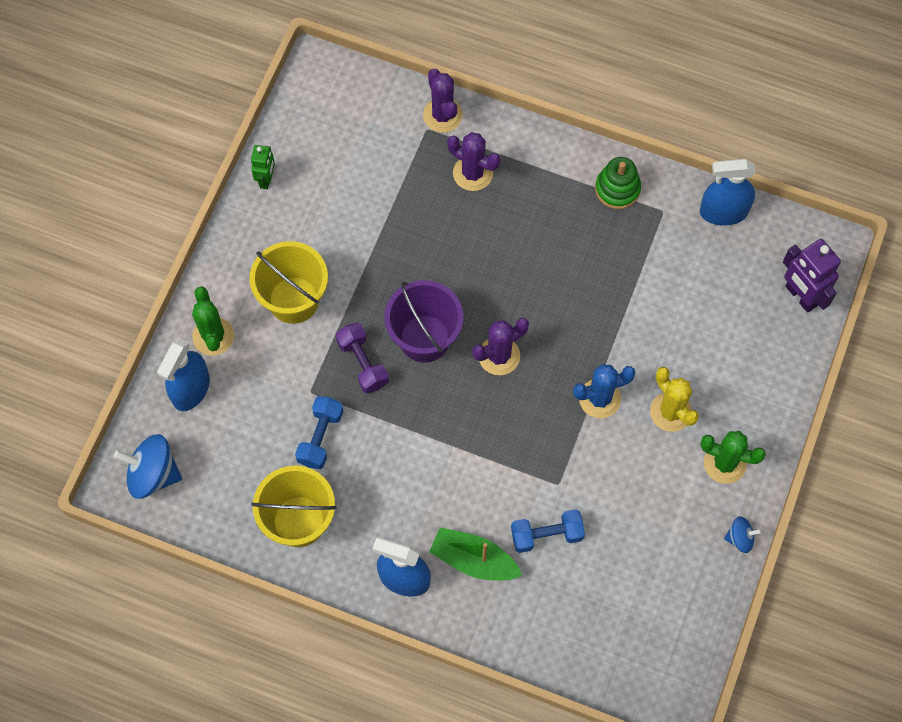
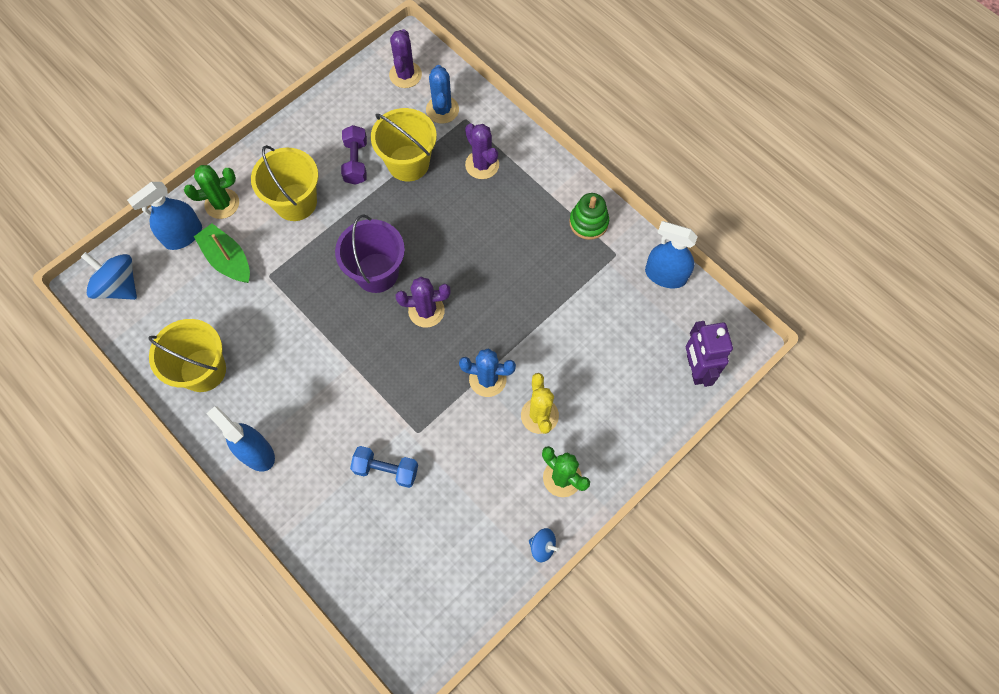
camera: 25 degrees right, 0 degrees up
green cactus [192,287,234,356] -> green cactus turned 60 degrees clockwise [184,165,239,219]
green robot [251,145,275,189] -> none
blue dumbbell [295,396,344,469] -> none
purple dumbbell [336,323,389,393] -> purple dumbbell moved to [341,125,367,185]
purple cactus [423,69,463,133] -> purple cactus moved to [389,29,422,88]
green boat [429,527,522,581] -> green boat moved to [194,223,250,283]
none -> yellow bucket [371,108,437,182]
none -> blue cactus [426,65,459,124]

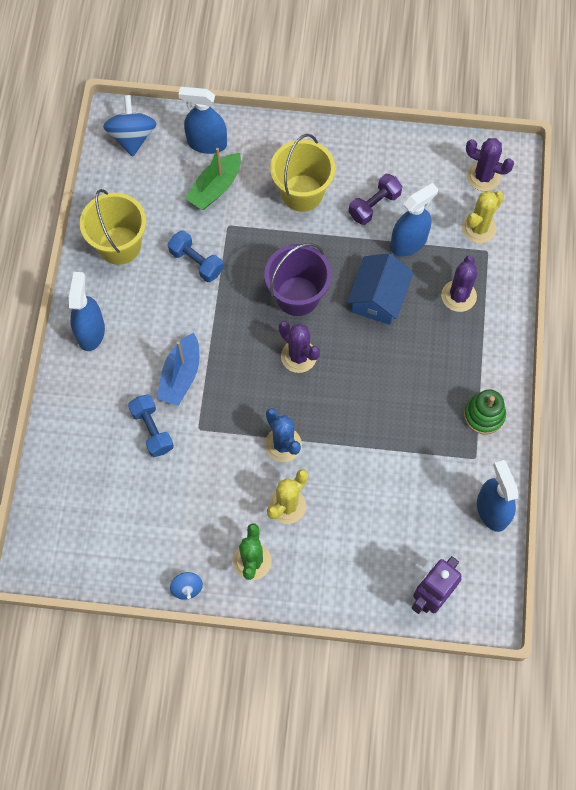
camera: 50 degrees right, 0 degrees up
green cactus [184,165,239,219] -> none
green boat [194,223,250,283] -> green boat turned 150 degrees counterclockwise [185,148,241,210]
yellow bucket [371,108,437,182] -> blue spray bottle [391,183,438,257]
purple cactus [389,29,422,88] -> purple cactus turned 60 degrees clockwise [466,138,514,191]
blue cactus [426,65,459,124] -> yellow cactus [462,191,504,243]
none -> blue boat [157,333,199,406]
none -> blue dumbbell [168,231,223,282]
none -> blue house [347,253,413,325]

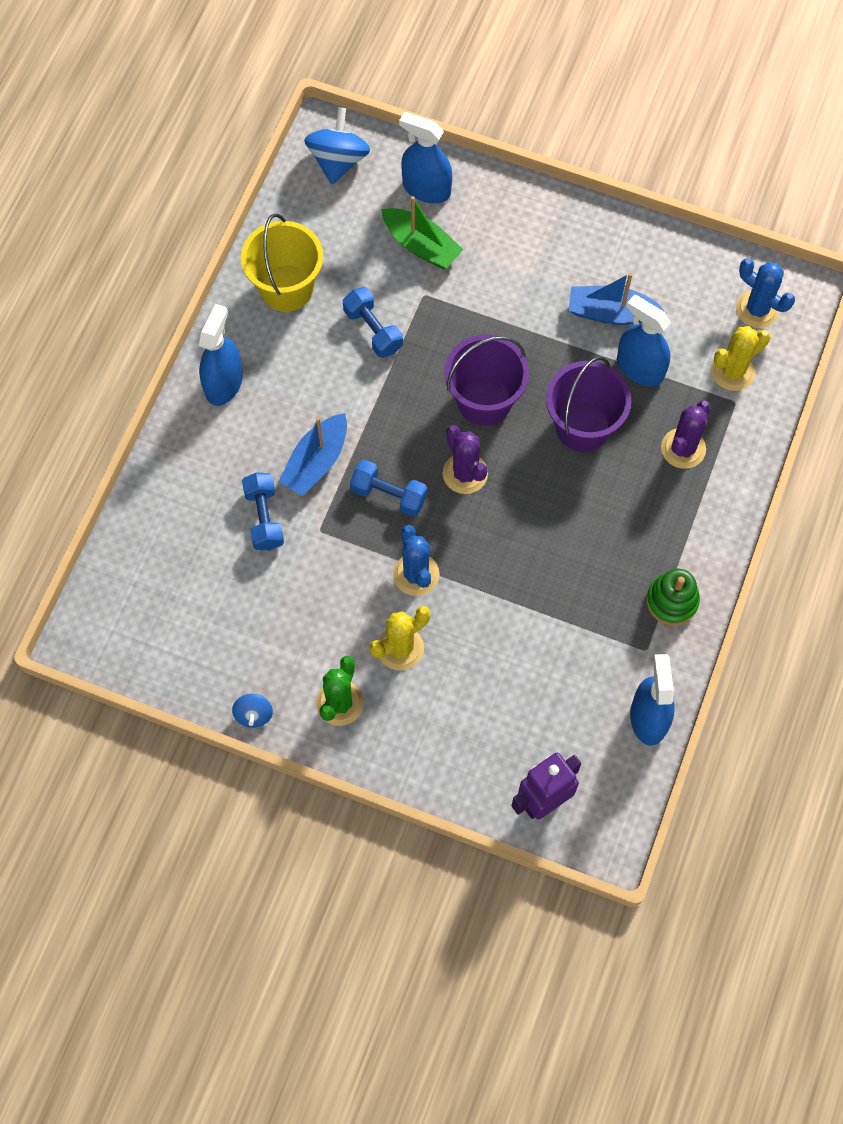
camera: 15 degrees right, 0 degrees up
green boat [185,148,241,210] -> green boat turned 105 degrees counterclockwise [381,196,463,269]
yellow bucket [270,134,335,212] -> none
blue house [347,253,413,325] -> purple bucket [546,356,631,452]
purple dumbbell [349,174,402,225] -> blue boat [568,273,664,325]
blue spray bottle [391,183,438,257] -> blue spray bottle turned 120 degrees counterclockwise [617,295,671,386]
purple cactus [466,138,514,191] -> blue cactus [736,258,795,328]
none -> blue dumbbell [350,460,427,517]

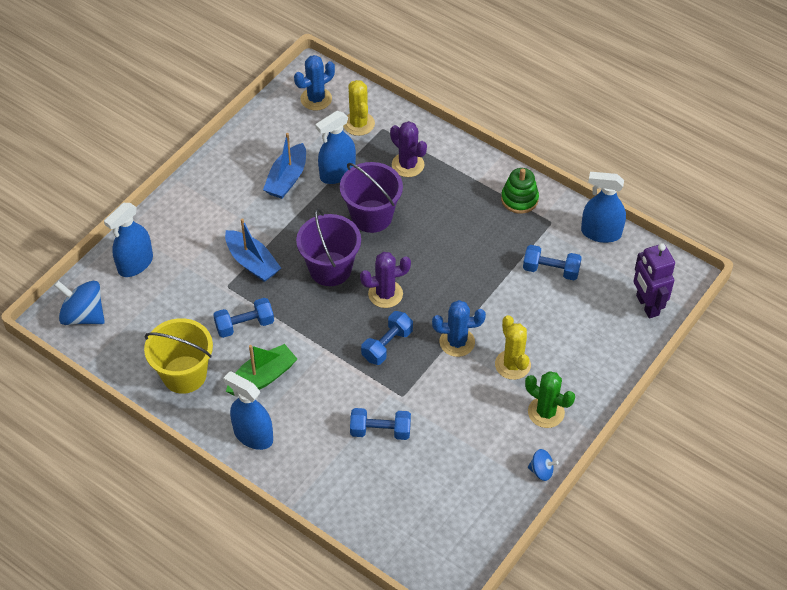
camera: 75 degrees left, 15 degrees down
blue boat [279,413,347,496] -> blue boat moved to [225,218,281,282]
green boat [381,196,463,269] -> green boat moved to [226,344,297,396]
none -> blue dumbbell [523,245,582,280]

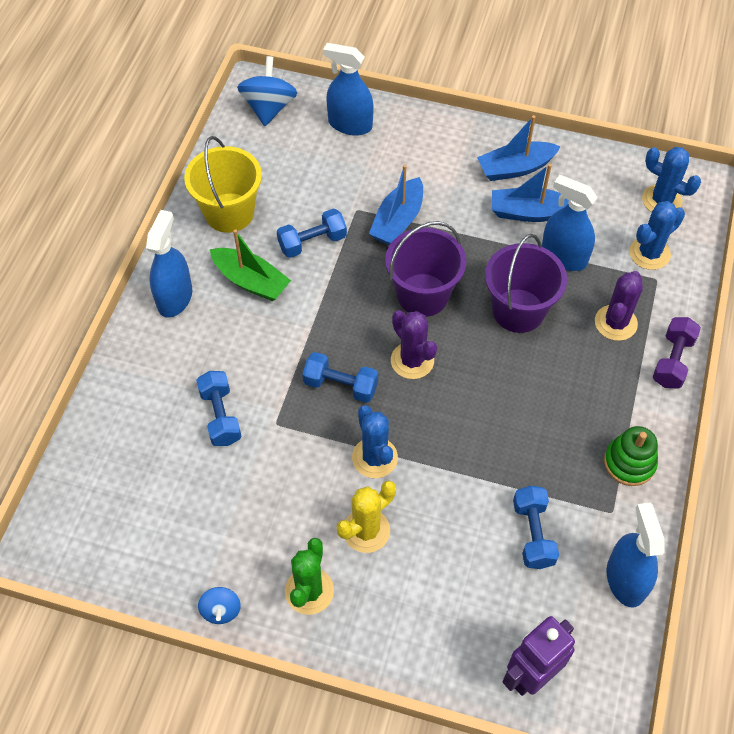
camera: 70 degrees right, 5 degrees up
blue dumbbell [213,298,274,338] -> blue dumbbell turned 75 degrees counterclockwise [277,208,347,258]
yellow cactus [343,80,375,136] -> blue cactus [629,201,685,270]
none -> blue boat [477,115,561,181]
none -> purple dumbbell [653,317,701,389]

